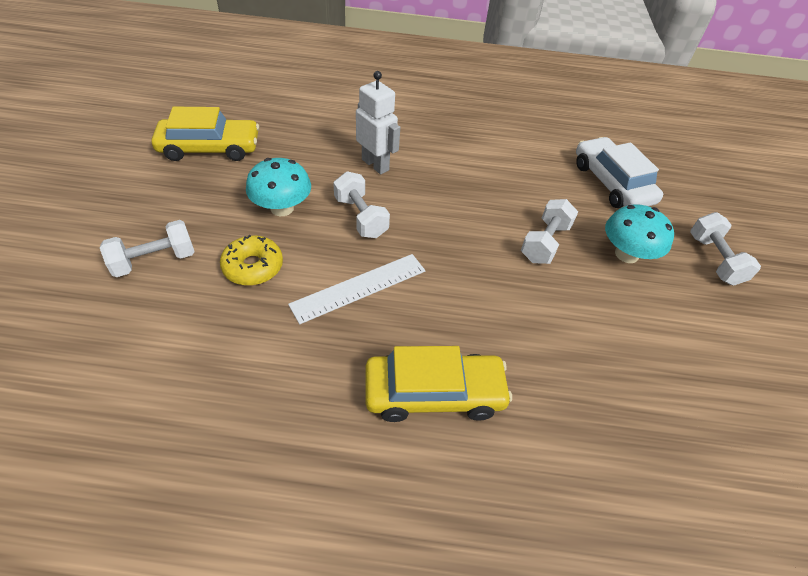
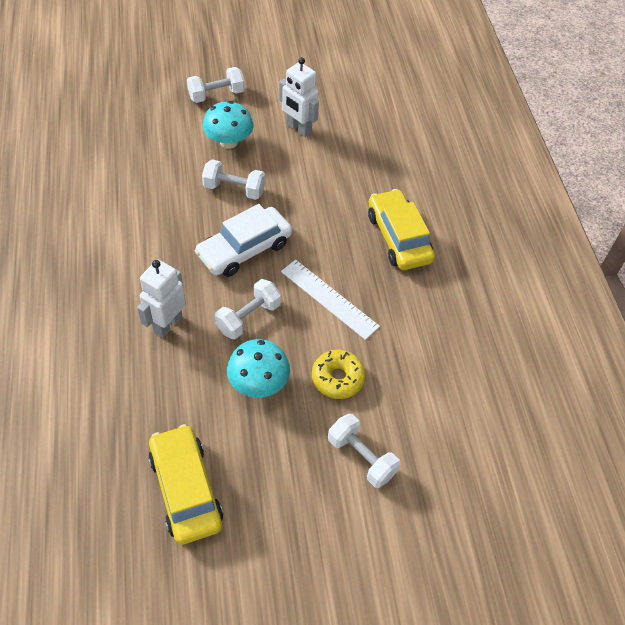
camera: 105 degrees left, 5 degrees up
white car [576,137,663,208] -> white car moved to [195,204,292,277]
none -> white robot [279,57,319,137]

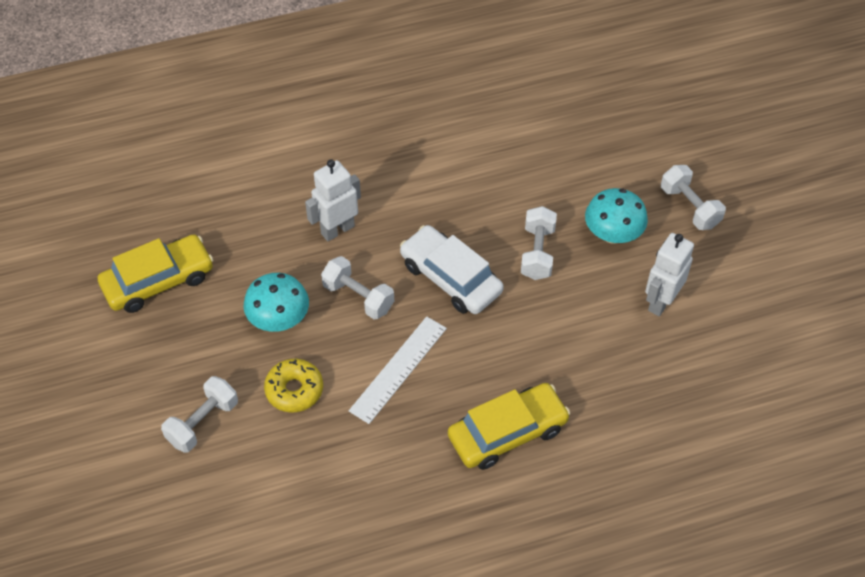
camera: 85 degrees right, 0 degrees up
white robot [137,260,186,338] -> white robot turned 60 degrees counterclockwise [305,159,361,241]

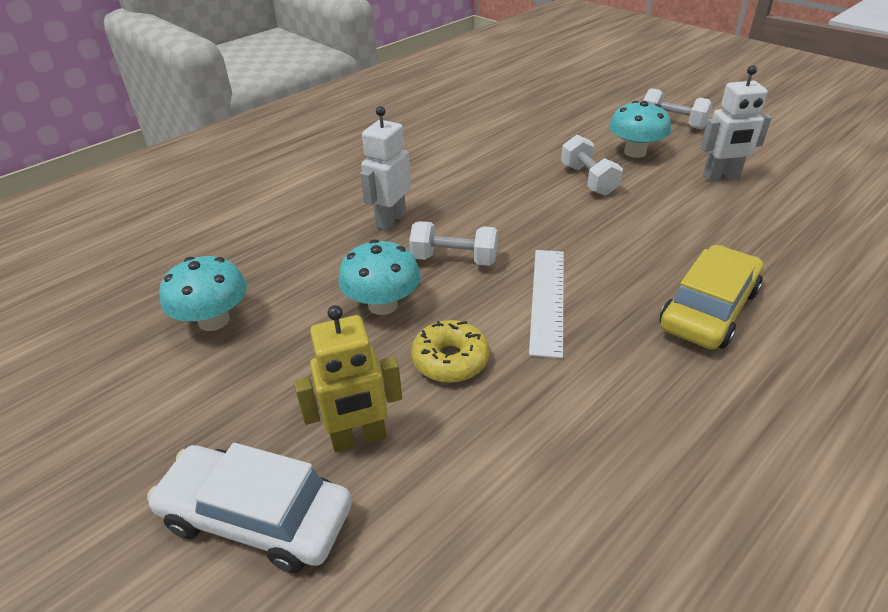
camera: 25 degrees left, 15 degrees down
yellow car [98,234,213,313] -> turquoise mushroom [159,256,247,331]
white dumbbell [161,376,238,453] -> yellow robot [294,305,402,452]
white car [400,225,504,314] -> white car moved to [147,443,352,573]
white robot [645,233,694,316] -> white robot turned 105 degrees counterclockwise [701,65,772,181]

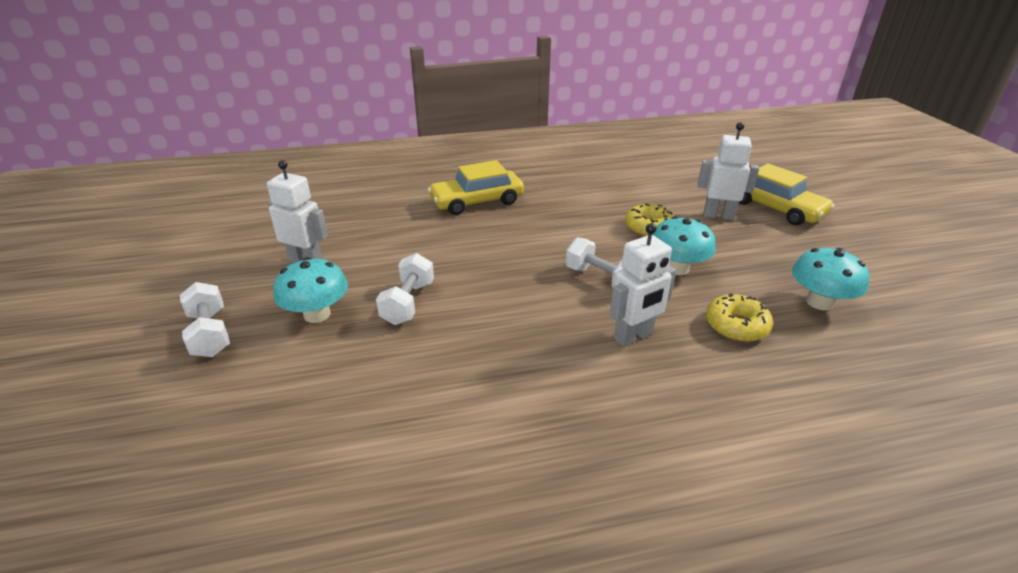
camera: 150 degrees left, 5 degrees down
white car [147,443,352,573] -> yellow car [739,163,835,226]
yellow robot [294,305,402,452] -> white robot [698,122,759,220]
white ruler [529,250,564,358] -> none
none -> yellow donut [706,293,773,342]

